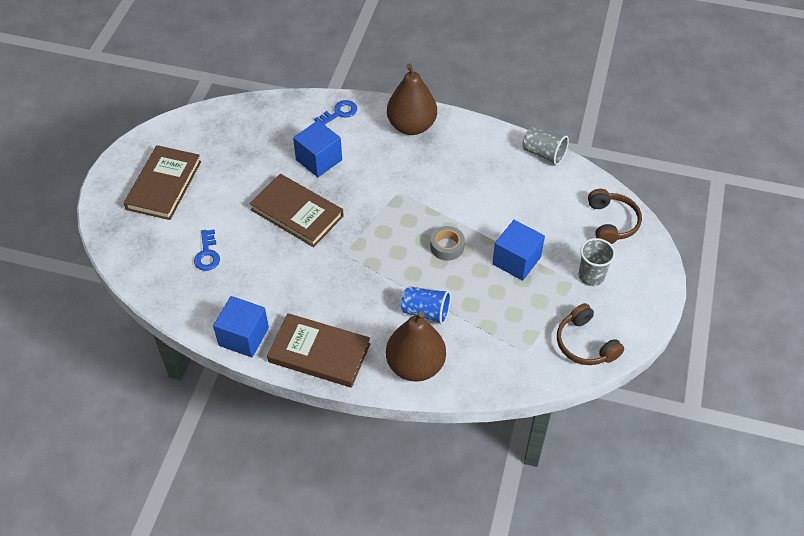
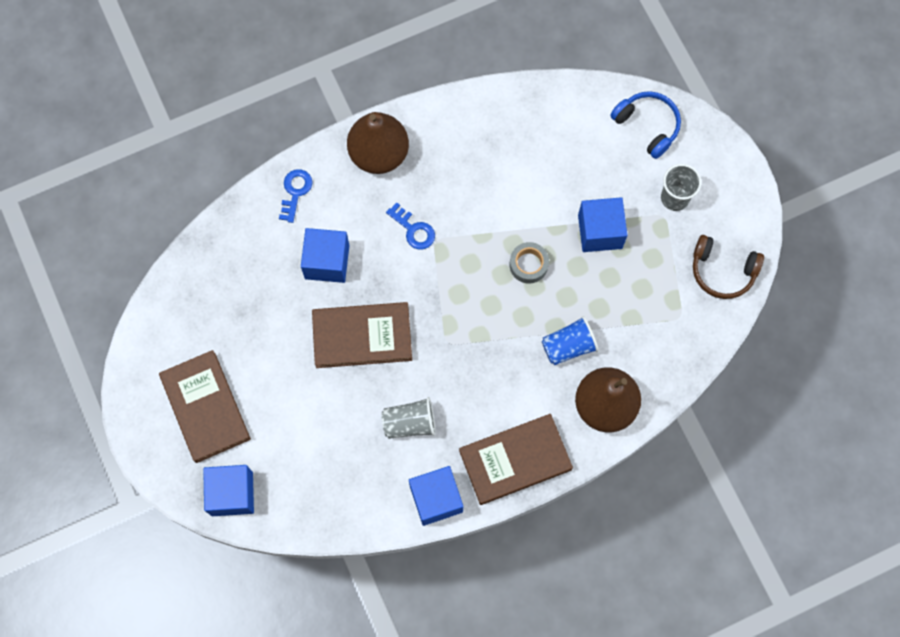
camera: 40 degrees left, 20 degrees up
blue key [194,230,220,271] -> blue key moved to [386,202,435,249]
grey cup [523,127,569,165] -> grey cup moved to [382,397,436,439]
brown headphones [588,189,642,244] -> blue headphones [610,91,681,159]
none -> blue cube [203,465,254,516]

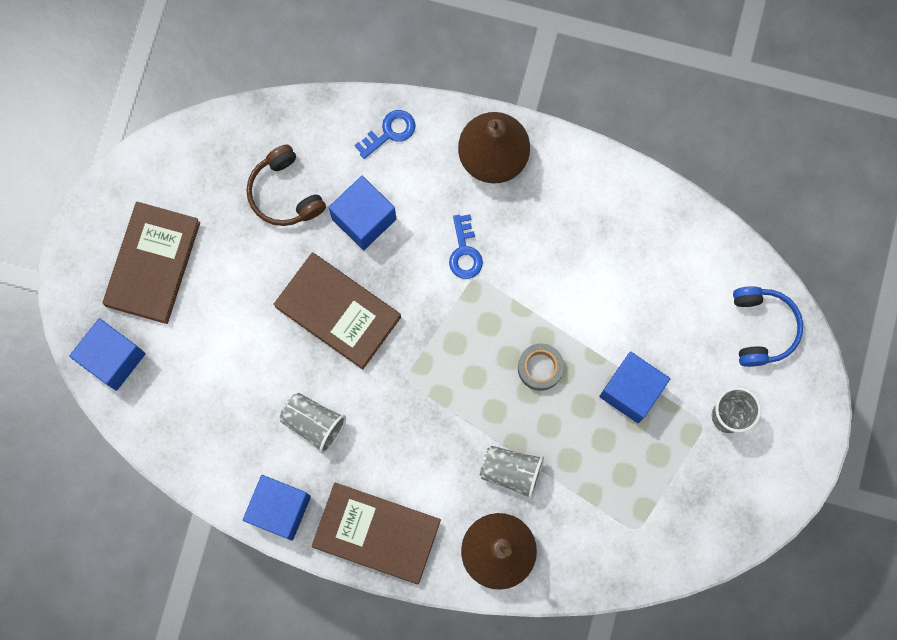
camera: 40 degrees right, 5 degrees up
blue cup [542,316,599,365] -> grey cup [480,446,544,499]
brown headphones [693,235,764,299] -> brown headphones moved to [246,145,326,226]

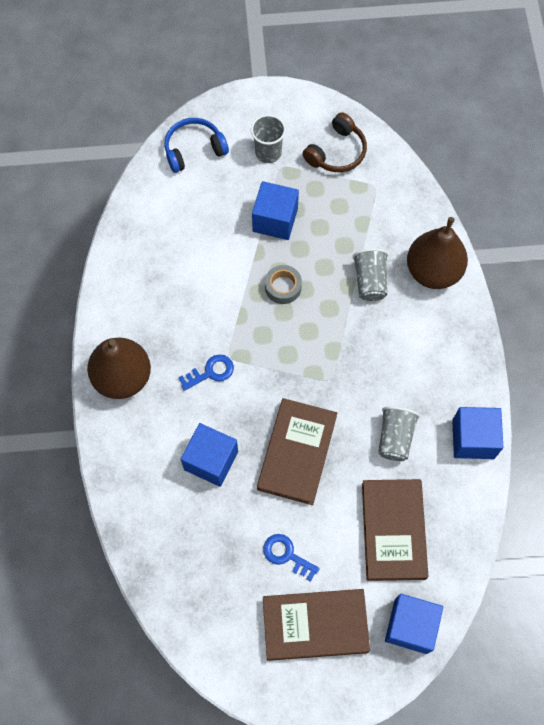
camera: 110 degrees left, 10 degrees down
brown headphones [246,145,326,226] -> brown headphones moved to [302,112,367,172]
brown book [312,483,441,584] -> brown book moved to [362,479,428,581]
blue key [354,110,415,159] -> blue key moved to [263,534,320,581]

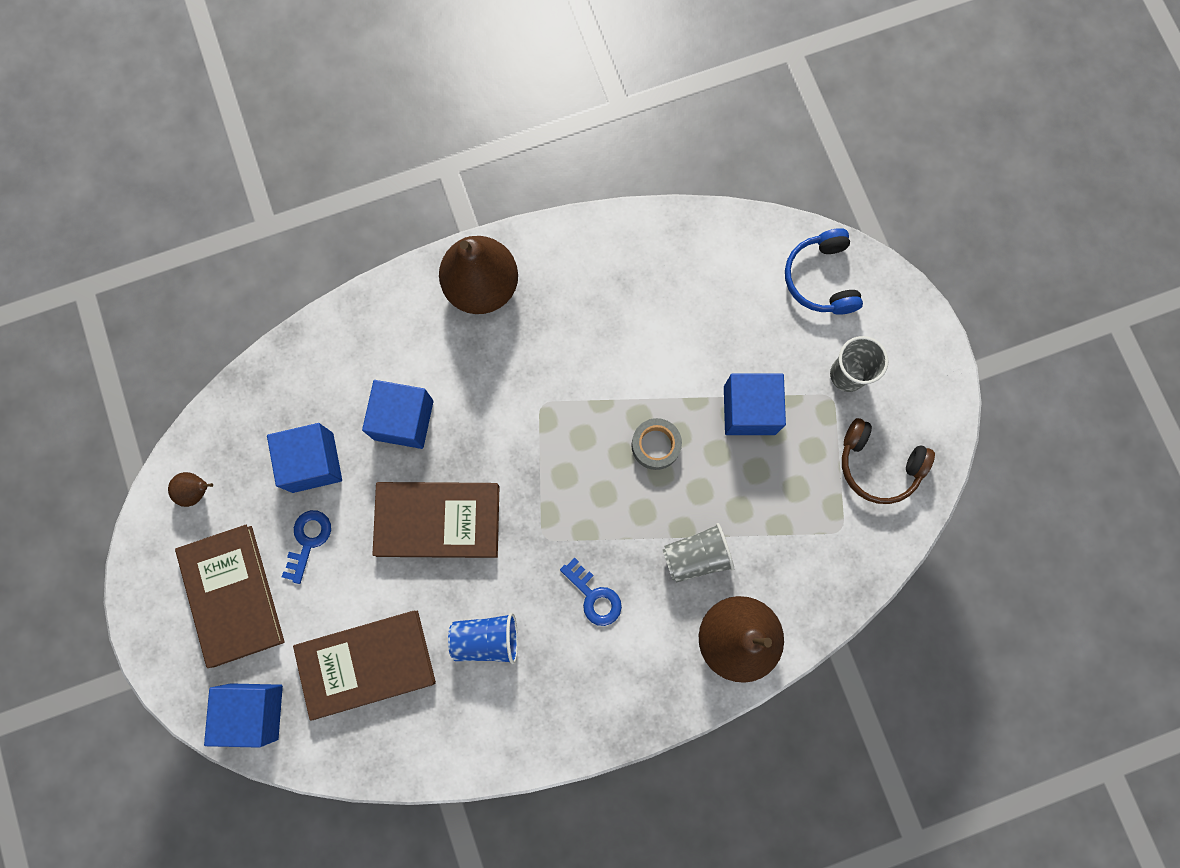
camera: 75 degrees right, 10 degrees up
blue headphones [165,118,229,173] -> blue headphones turned 150 degrees counterclockwise [785,228,863,315]
blue key [178,354,234,391] -> blue key moved to [560,558,622,626]
grey cup [378,406,420,461] -> blue cup [448,613,518,664]
blue cube [452,407,503,459] -> blue cube moved to [267,423,342,493]
none -> brown pear [168,472,213,507]

